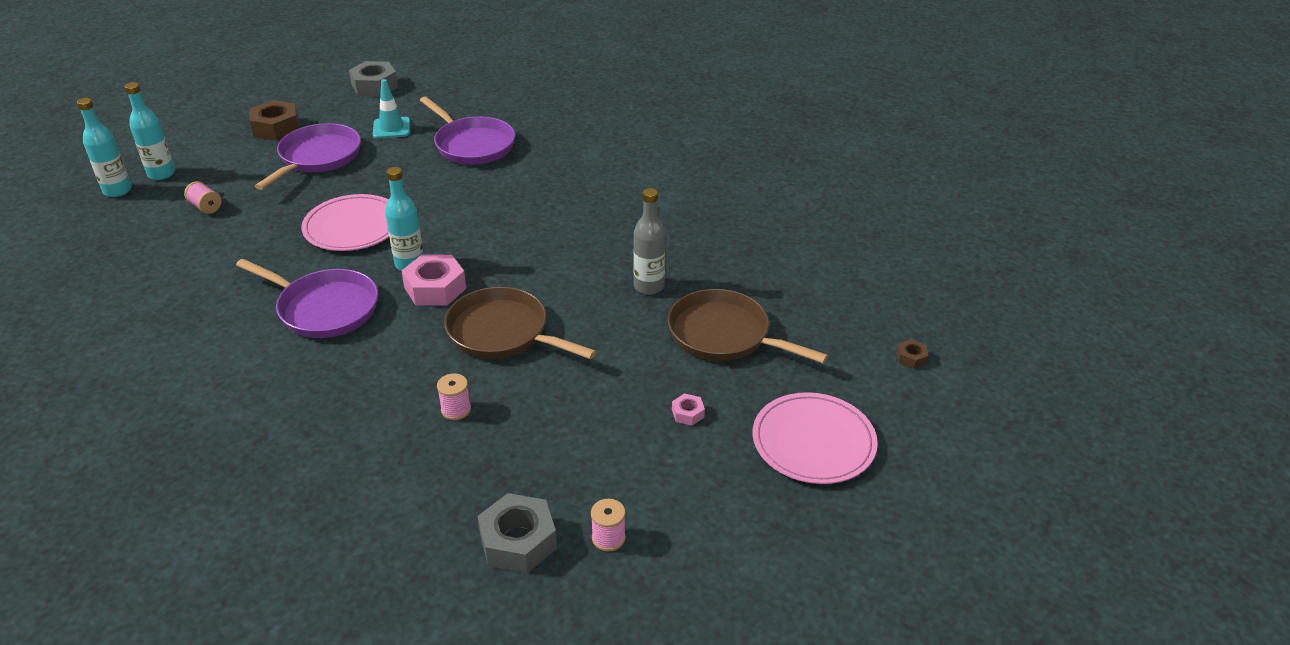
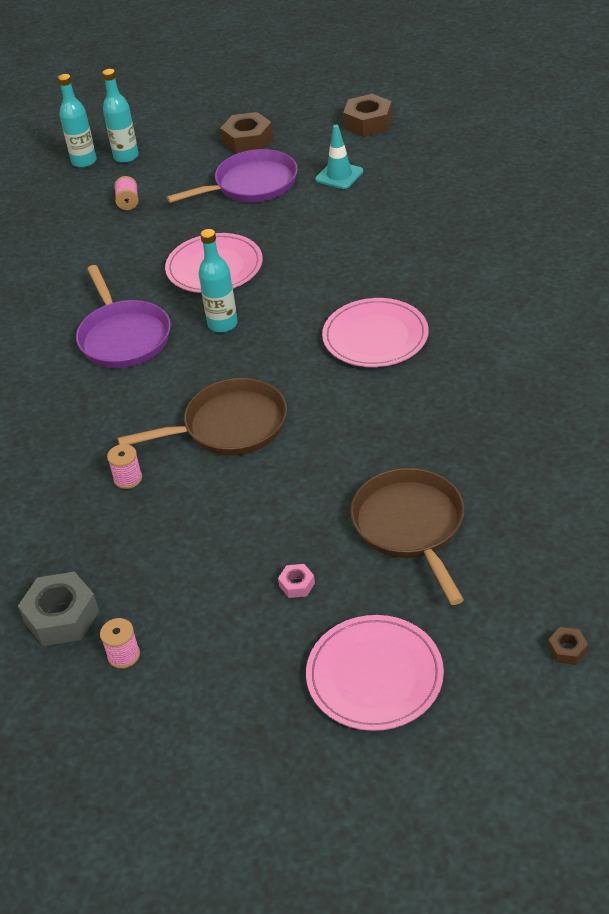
camera: 45 degrees right, 5 degrees up
grey nut [349,61,398,97] -> brown nut [343,94,392,137]
pink nut [401,255,466,306] -> none
purple pan [419,97,515,165] -> none
brown pan [444,287,596,359] -> brown pan turned 90 degrees clockwise [117,378,287,456]
grey bottle [633,188,666,295] -> none
none -> pink plate [322,298,429,367]

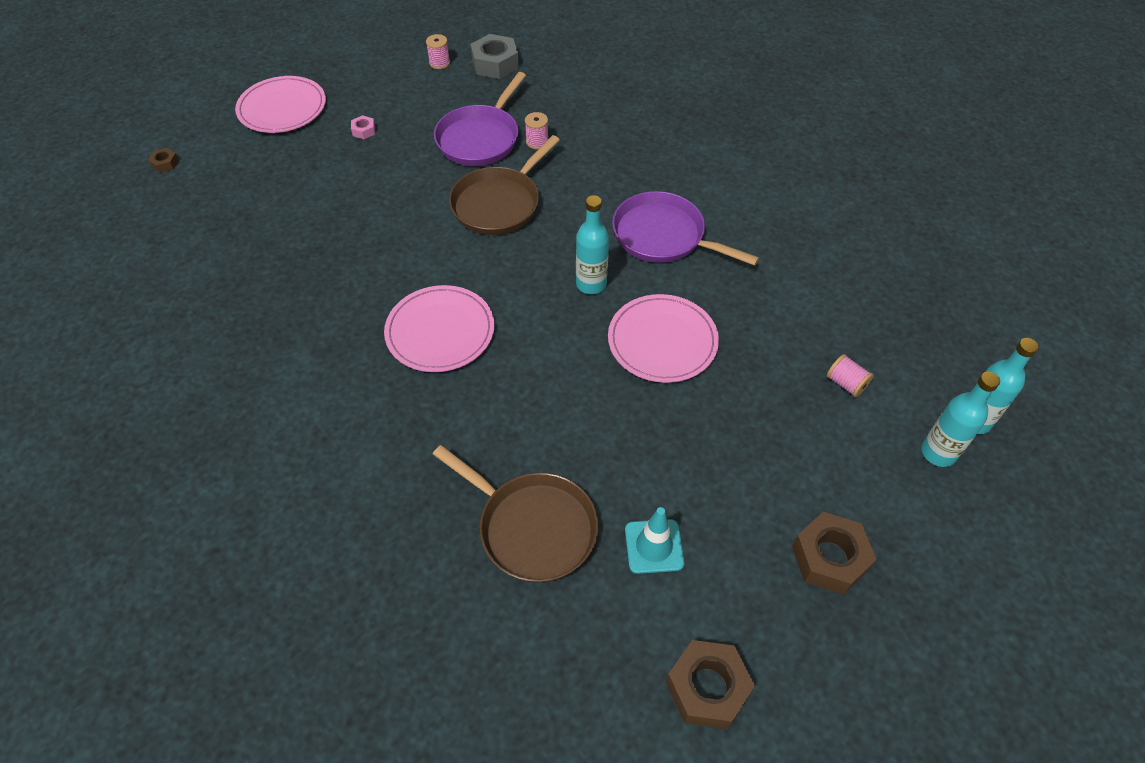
camera: 140 degrees right, 10 degrees up
purple pan [166,149,298,203] -> purple pan moved to [434,72,526,166]
brown pan [350,468,464,605] -> brown pan moved to [433,445,598,583]

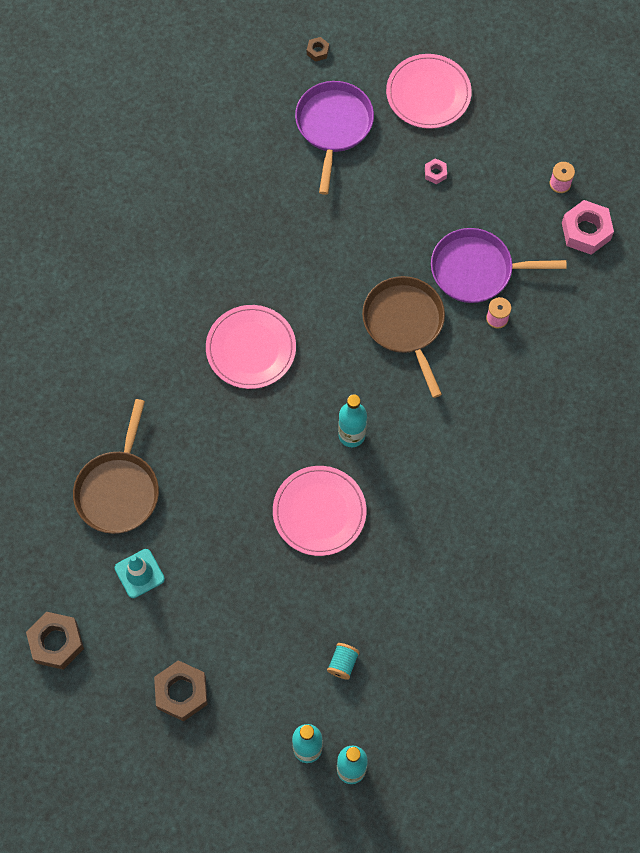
camera: 65 degrees right, 15 degrees up
brown pan [449,135,560,235] -> brown pan turned 60 degrees clockwise [362,276,445,398]
grey nut [471,34,519,79] -> pink nut [562,200,614,255]
purple pan [612,191,759,266] -> purple pan moved to [295,81,374,195]
pink spool [827,354,874,397] -> turquoise spool [327,643,360,680]

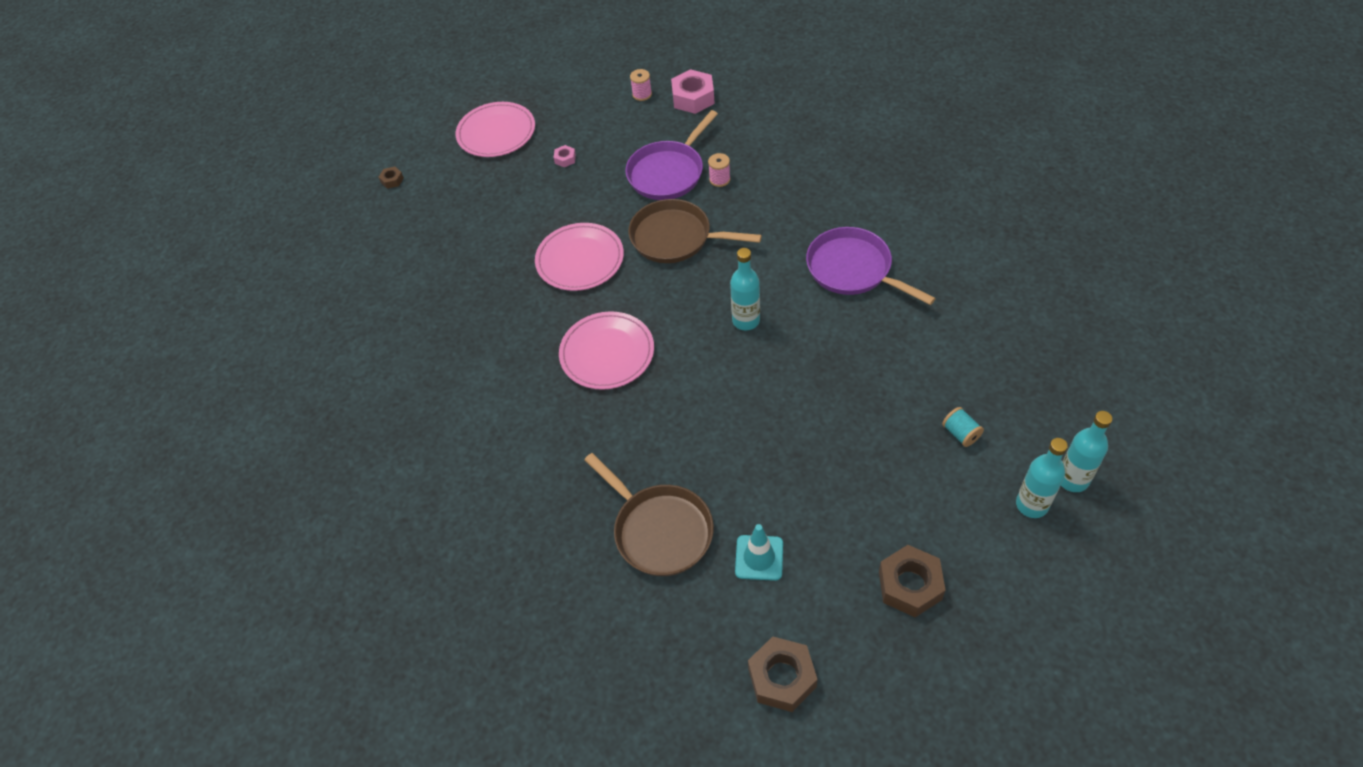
camera: 50 degrees left, 15 degrees down
pink plate [273,466,366,556] -> pink plate moved to [535,223,624,291]
purple pan [295,81,374,195] -> purple pan moved to [806,227,936,305]

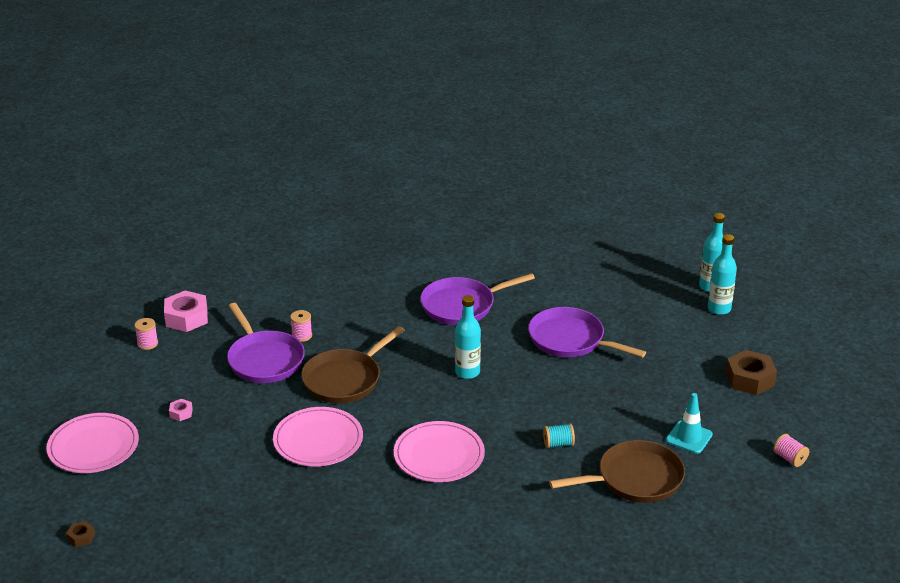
camera: 70 degrees left, 20 degrees down
brown nut [748,636,818,712] -> pink spool [773,434,809,467]
turquoise spool [942,407,984,447] -> turquoise spool moved to [543,423,575,449]
none -> purple pan [528,307,646,358]

